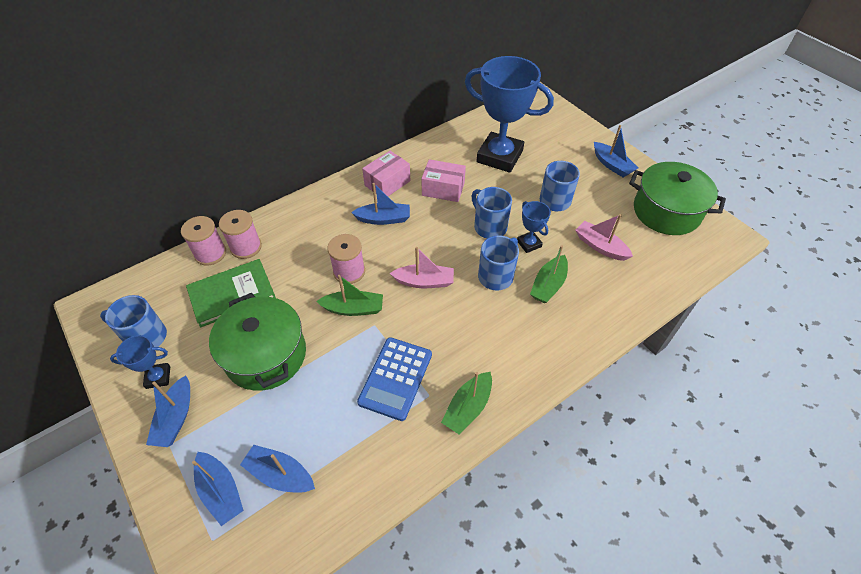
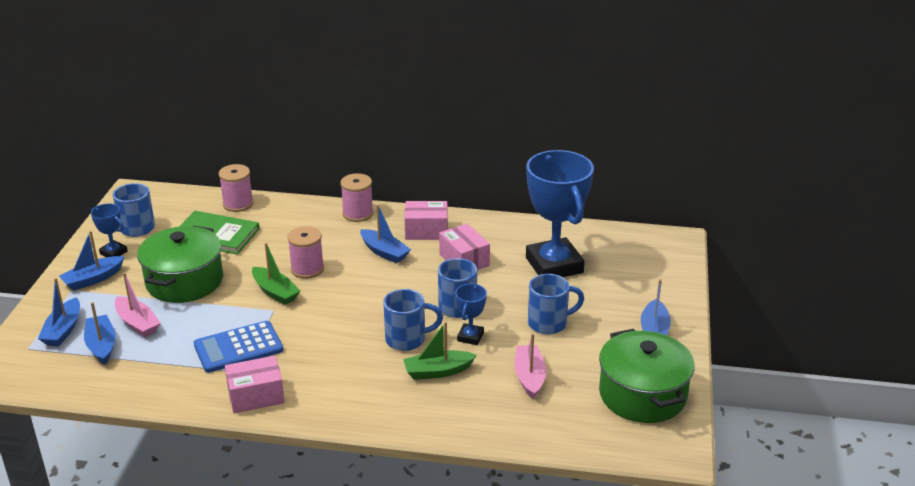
camera: 45 degrees right, 20 degrees down
pink spool [219,210,262,259] -> pink spool moved to [340,173,373,222]
pink boat [390,247,454,288] -> pink boat moved to [115,273,160,337]
green boat [441,372,492,435] -> pink box [225,356,285,413]

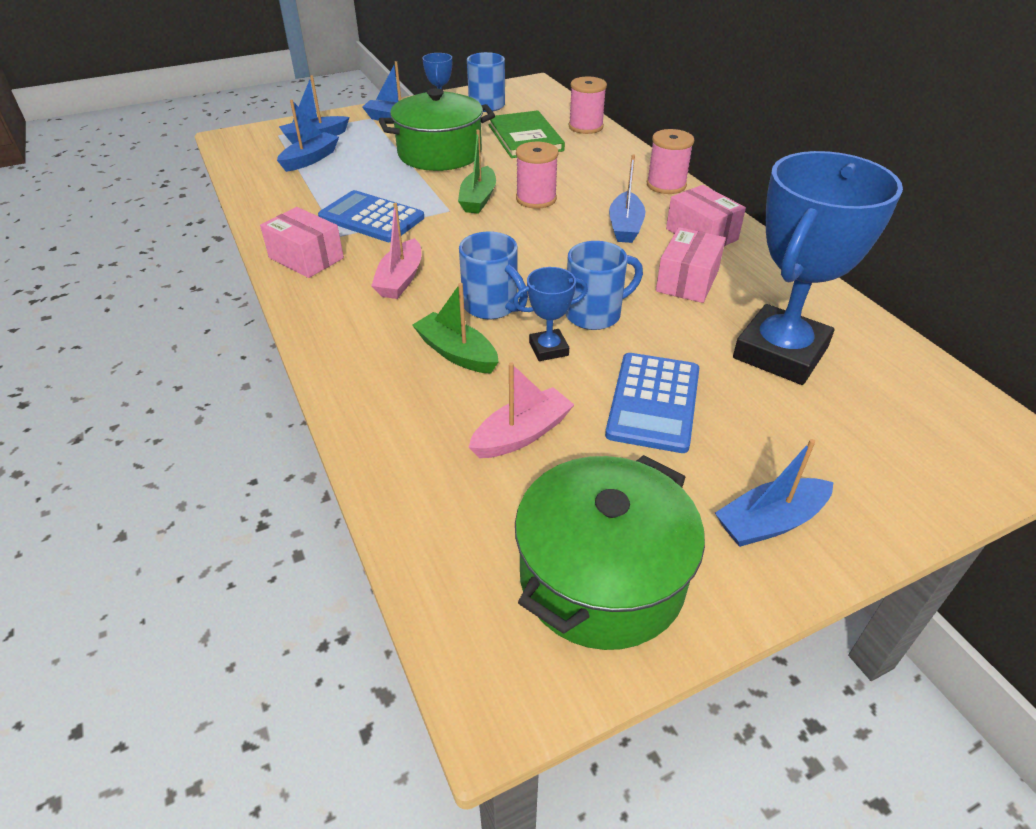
camera: 55 degrees right, 10 degrees up
pink boat [115,273,160,337] -> pink boat moved to [371,203,422,299]
blue mug [528,274,584,335] -> blue calculator [605,353,699,453]

